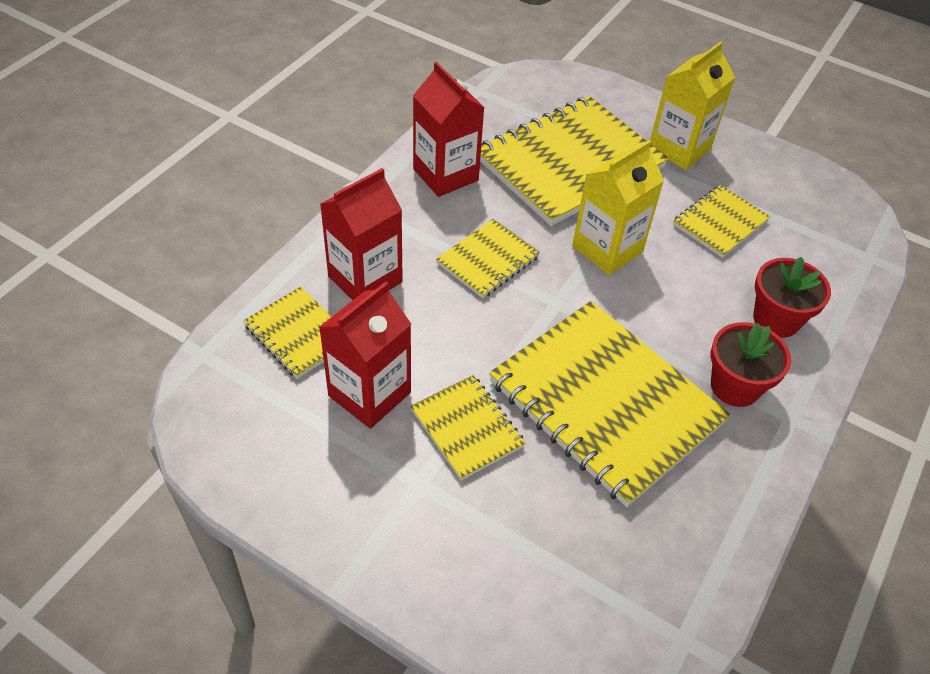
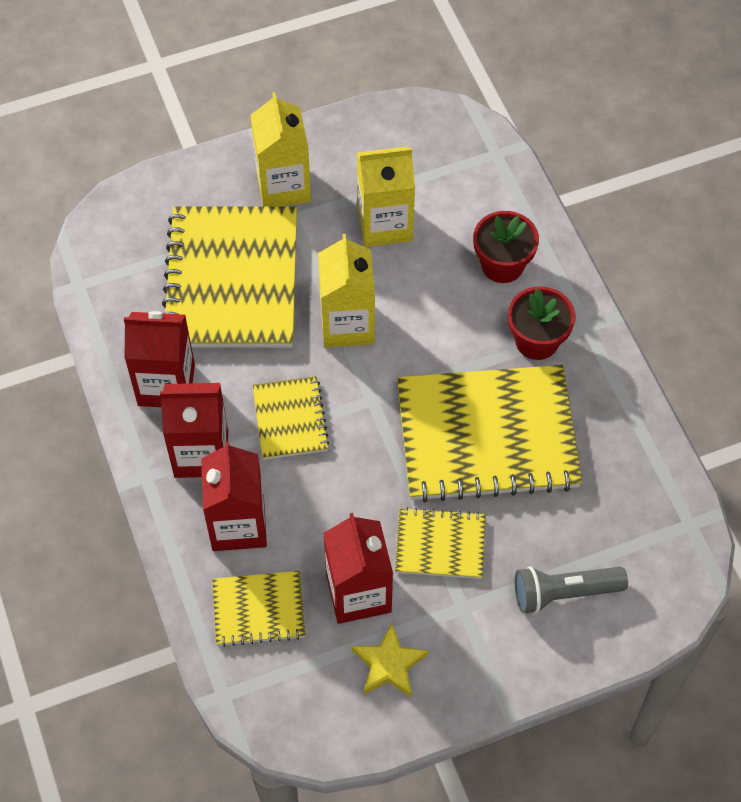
camera: 50 degrees left, 10 degrees up
yellow notebook [673,185,770,258] -> yellow carton [357,147,415,247]
none -> red carton [160,383,228,478]
none -> yellow star [352,622,429,698]
none -> grey flashlight [515,566,628,614]

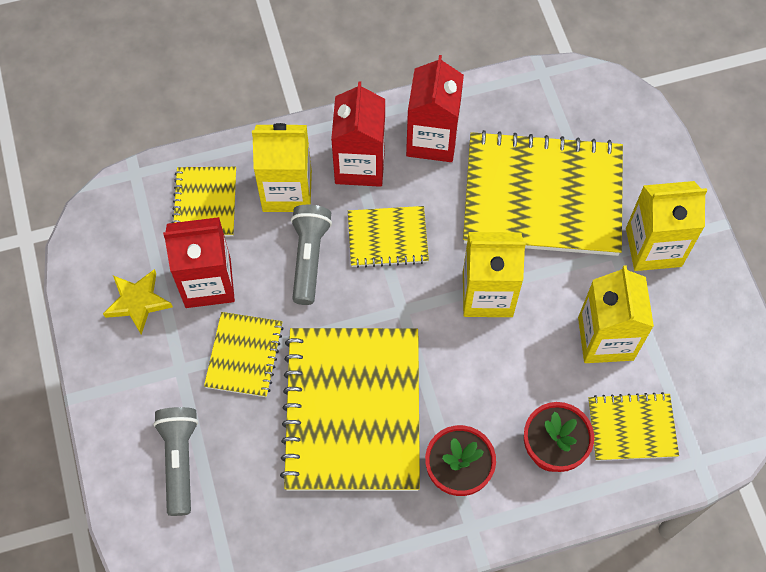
camera: 95 degrees right, 5 degrees up
red carton [201,441,267,551] -> yellow carton [252,123,312,212]
none -> grey flashlight [291,205,332,305]
none -> yellow notebook [588,392,679,461]

